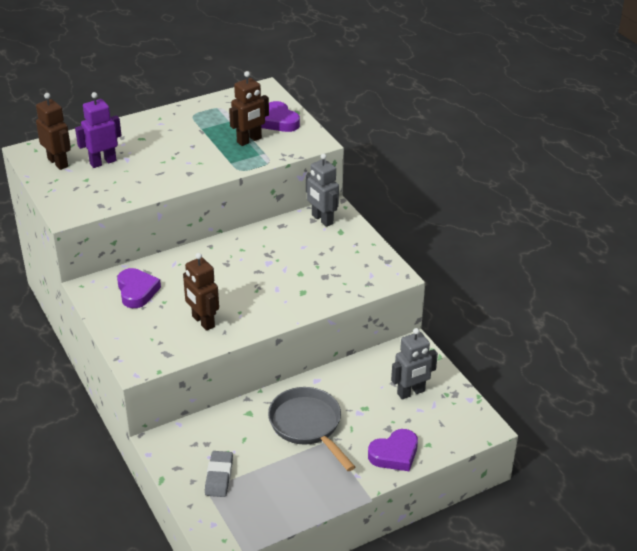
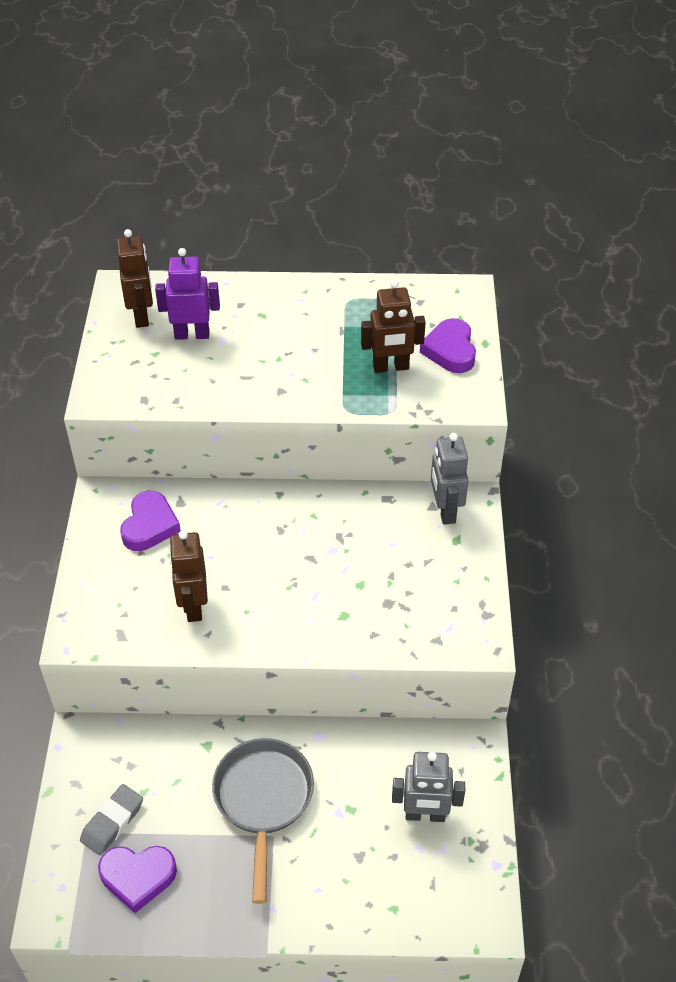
camera: 30 degrees right, 10 degrees up
purple heart [368,429,418,471] -> purple heart moved to [98,846,177,913]

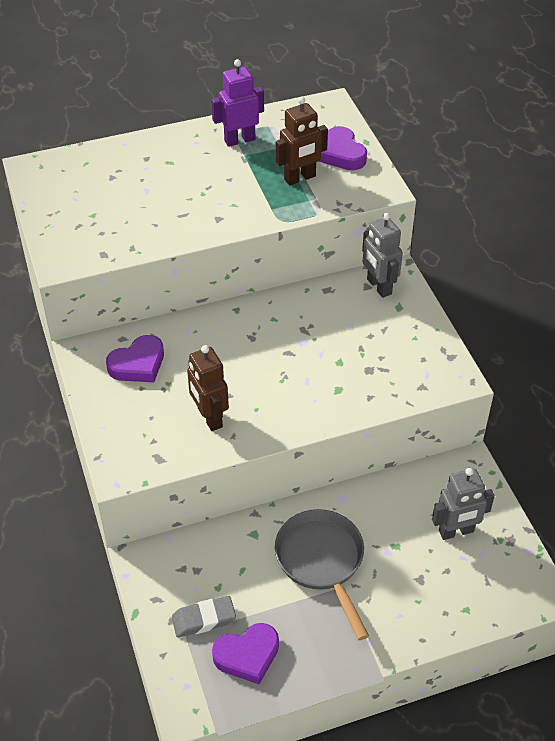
camera: 20 degrees left, 0 degrees up
grey eraser [80,784,143,855] -> grey eraser turned 60 degrees clockwise [172,596,236,638]
brown robot [117,229,153,328] -> none
purple heart [120,491,181,551] -> purple heart turned 60 degrees clockwise [106,335,164,382]
purple robot [155,248,220,340] -> purple robot moved to [211,59,264,147]

